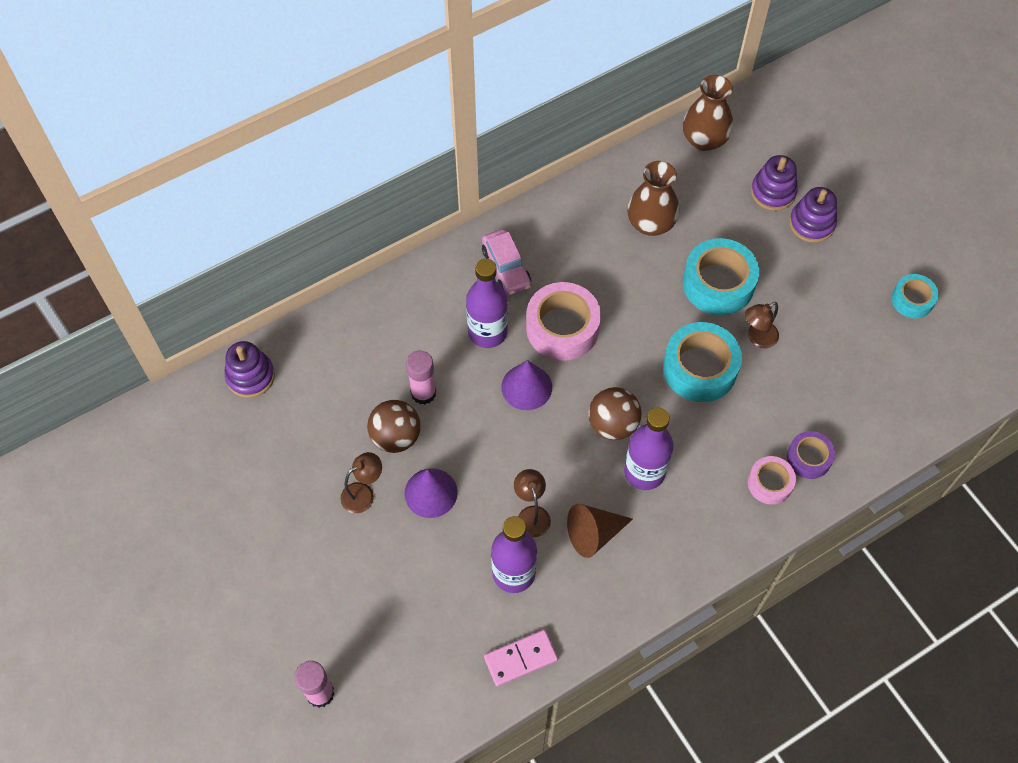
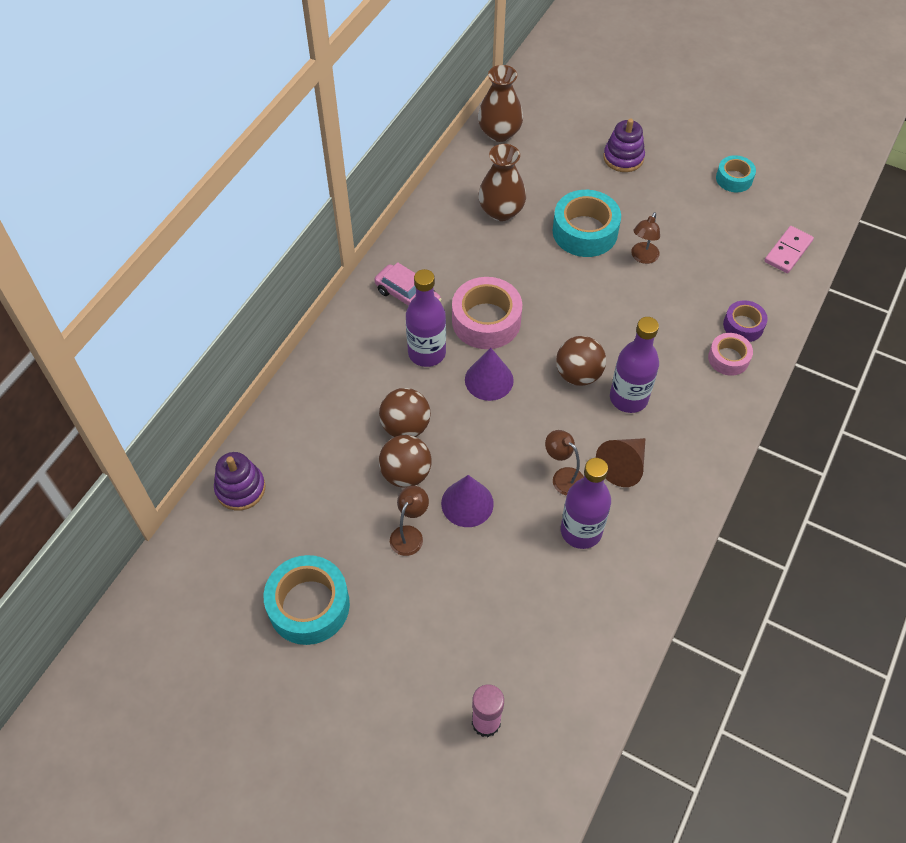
camera: 30 degrees left, 5 degrees down
pink glue stick [406,350,436,404] -> brown ball [379,388,431,437]
pink domino [484,630,558,686] -> pink domino moved to [765,226,814,273]
turquoise tape [663,322,742,402] -> turquoise tape moved to [264,555,350,645]
purple stacking toy [751,155,798,211] -> none

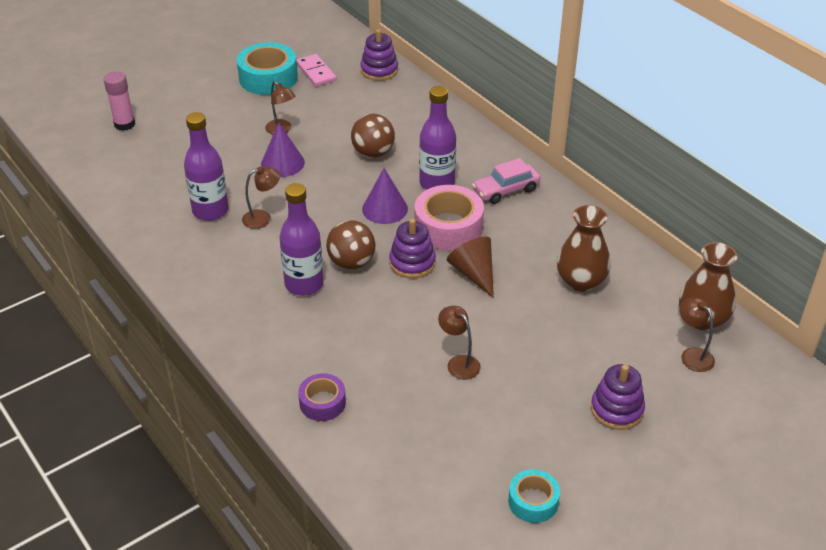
camera: 115 degrees right, 15 degrees down
brown ball [379,435,432,488] -> none
turquoise tape [552,190,621,257] -> none
brown cone [596,438,646,487] -> brown cone moved to [447,237,494,298]
pink tape [708,333,753,376] -> none
pink domino [765,226,814,273] -> pink domino moved to [296,54,336,87]
none -> purple stacking toy [389,219,436,278]
none -> brown lamp [679,298,715,372]

